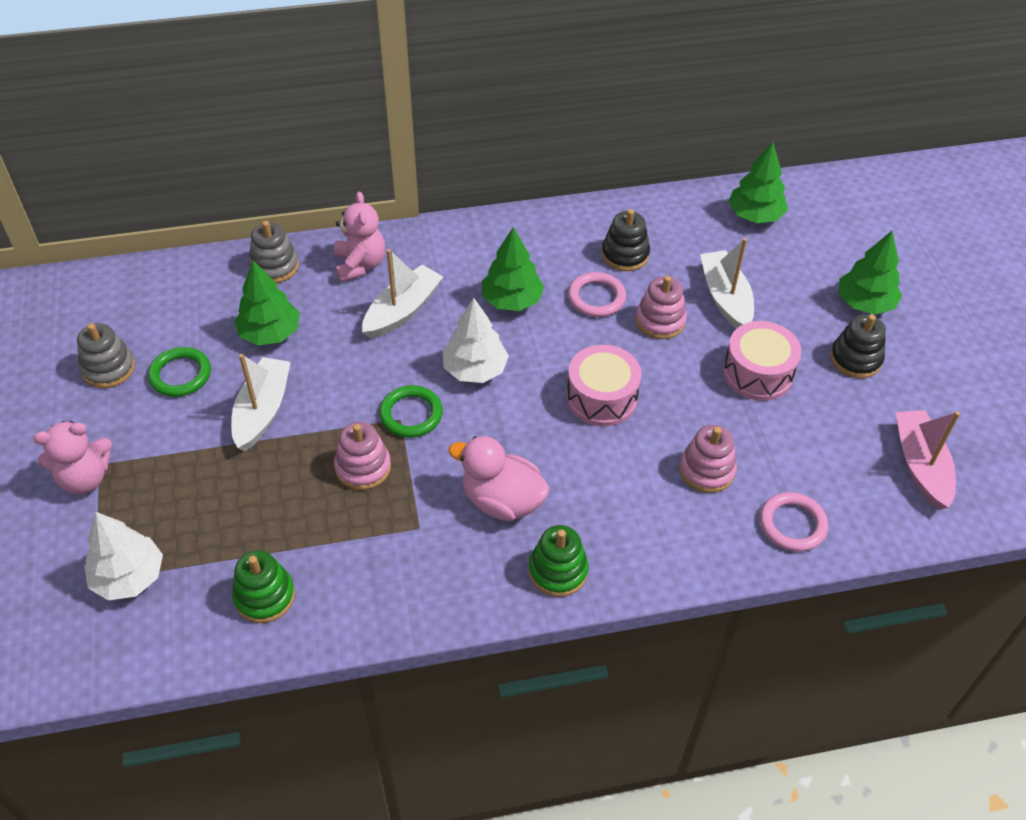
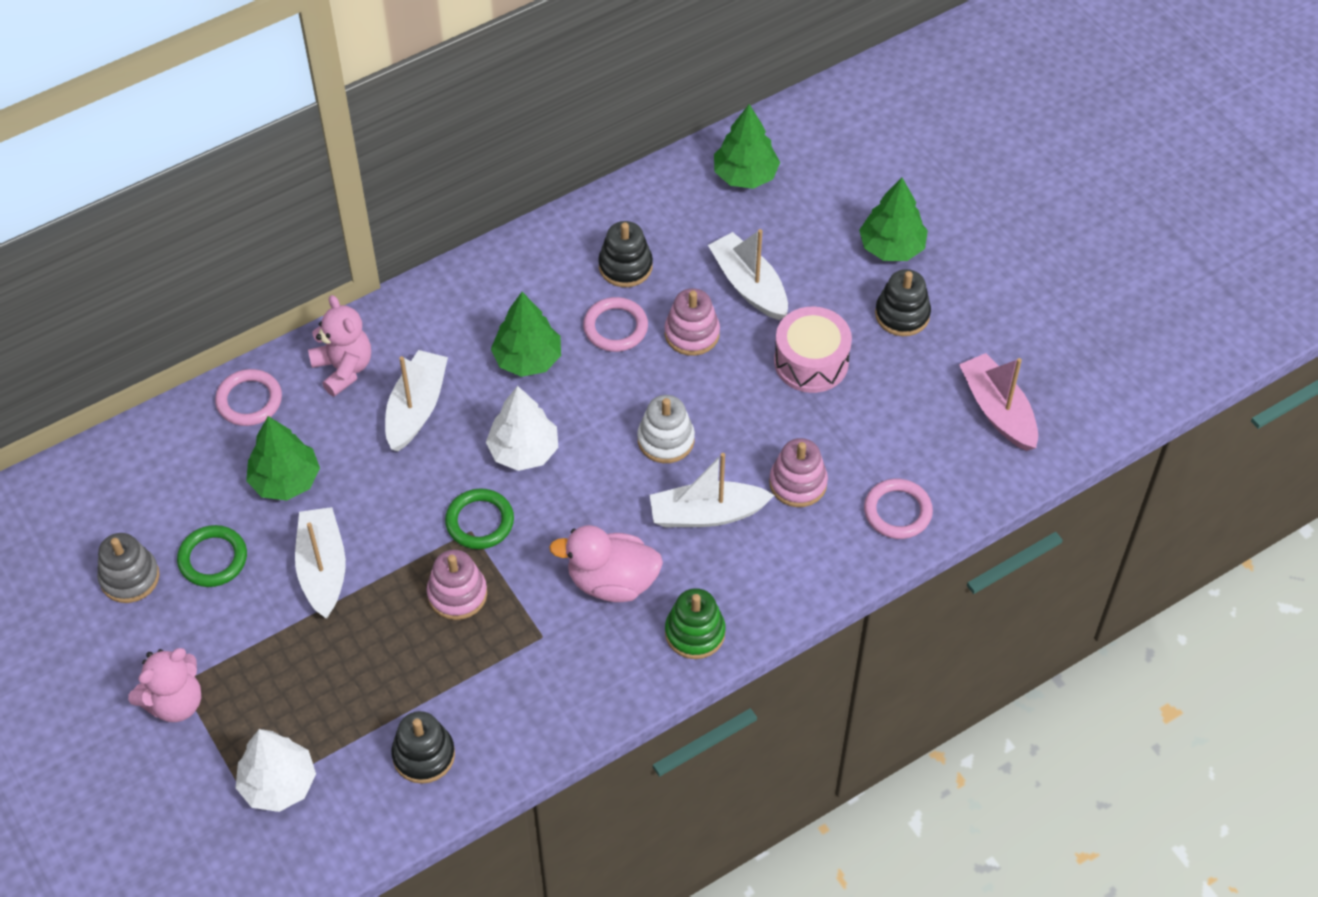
camera: 20 degrees left, 5 degrees up
green stacking toy [232,550,295,623] -> black stacking toy [391,711,455,784]
grey stacking toy [249,221,299,283] -> pink ring [215,369,282,426]
pink drum [566,345,641,426] -> white stacking toy [637,395,695,463]
none -> white boat [650,453,775,527]

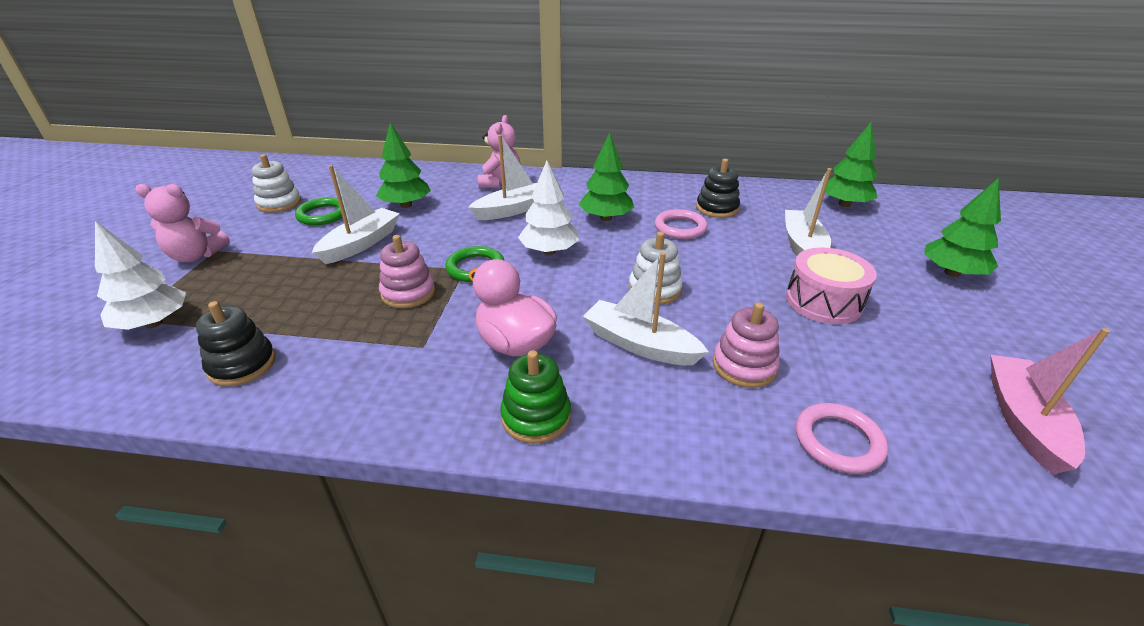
camera: 40 degrees right, 20 degrees down
grey stacking toy [97,533,160,603] -> white stacking toy [252,154,301,213]
pink ring [215,369,282,426] -> none
pink stacking toy [664,288,720,356] -> none
black stacking toy [875,269,931,336] -> none

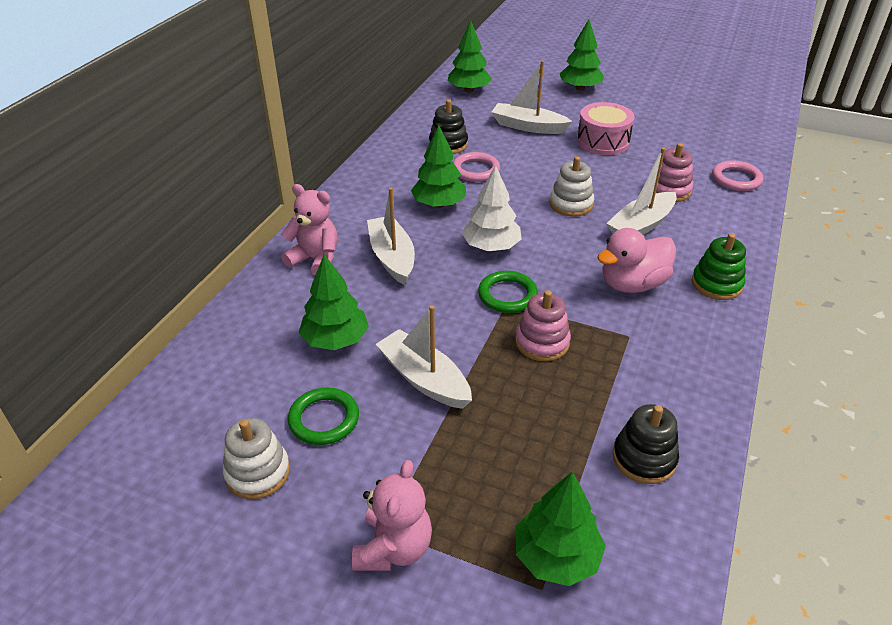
camera: 75 degrees left, 5 degrees up
white tree [95,221,186,330] -> green tree [515,472,606,586]
pink boat [990,328,1110,474] -> none

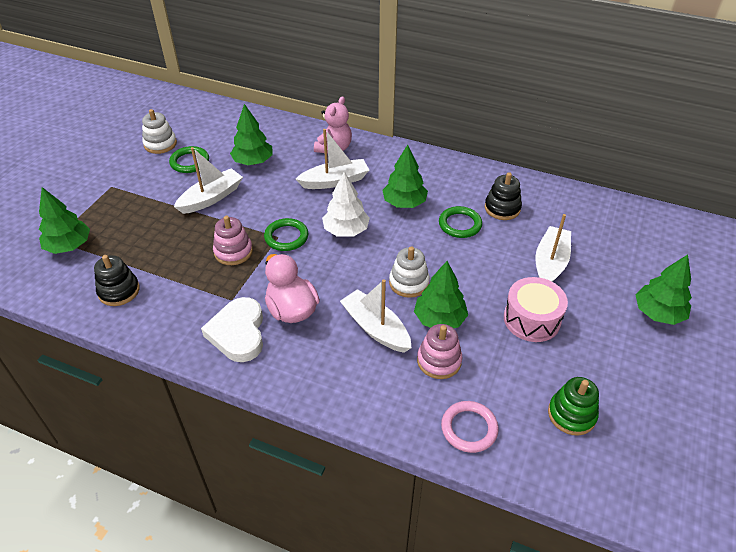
camera: 90 degrees right, 5 degrees up
pink teddy bear [352,460,432,571] -> none
green tree [448,20,492,93] -> green tree moved to [414,261,468,328]
pink ring [453,152,500,182] -> green ring [439,206,482,238]
green stacking toy [692,233,746,300] -> green stacking toy moved to [548,377,599,435]
none -> white heart [201,297,263,362]

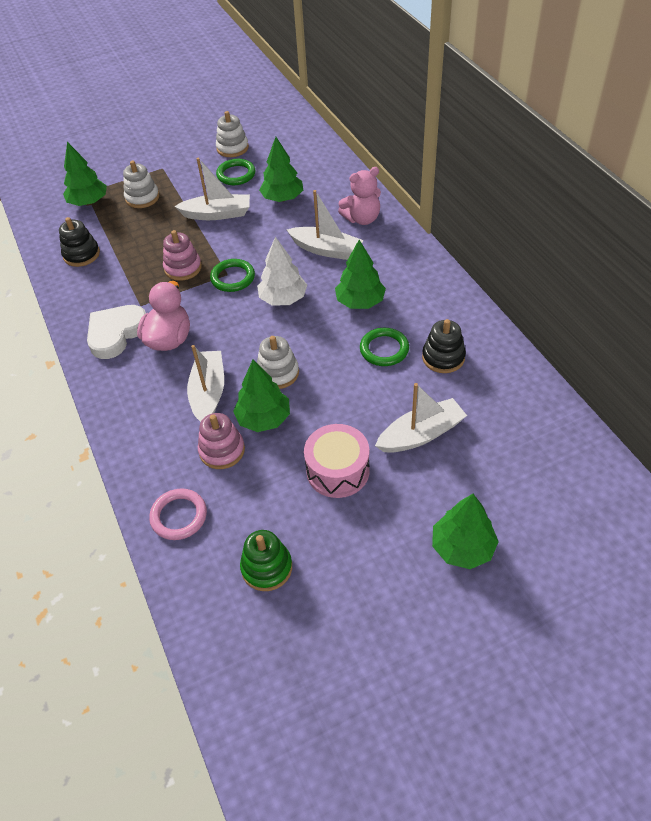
camera: 45 degrees right, 5 degrees up
none -> white stacking toy [123,161,159,208]

